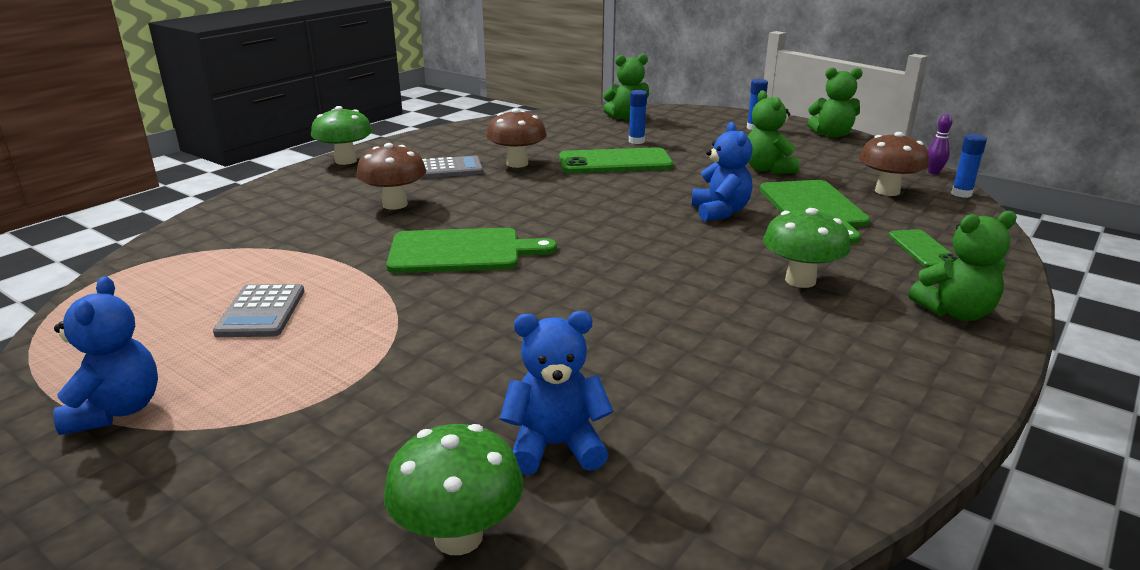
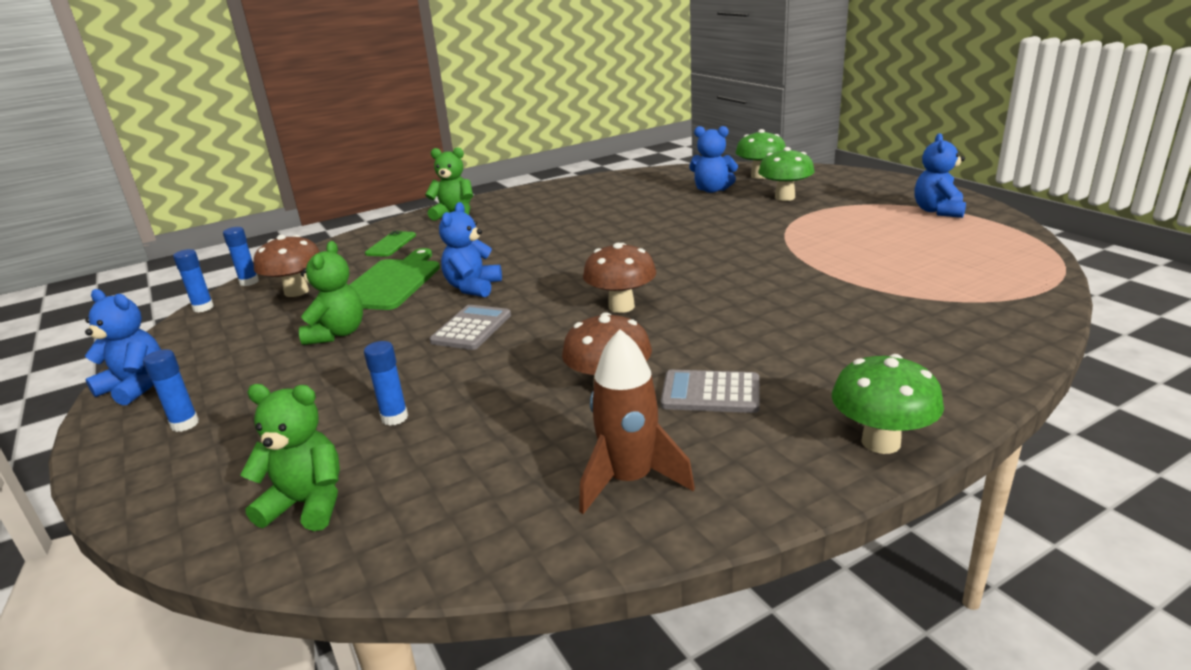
camera: 155 degrees left, 0 degrees up
grey calculator [213,284,304,337] -> grey calculator moved to [429,305,511,350]
brown mushroom [356,143,426,209] -> brown mushroom moved to [583,243,656,313]
green cutting board [386,228,557,273] -> none
green phone [559,147,673,173] -> none
green mushroom [763,208,851,288] -> green mushroom moved to [758,147,814,201]
green teddy bear [807,67,863,138] -> blue teddy bear [85,289,161,405]
purple bowling pin [928,114,952,174] -> blue glue stick [173,249,214,312]
none -> brown rocket [579,329,695,514]

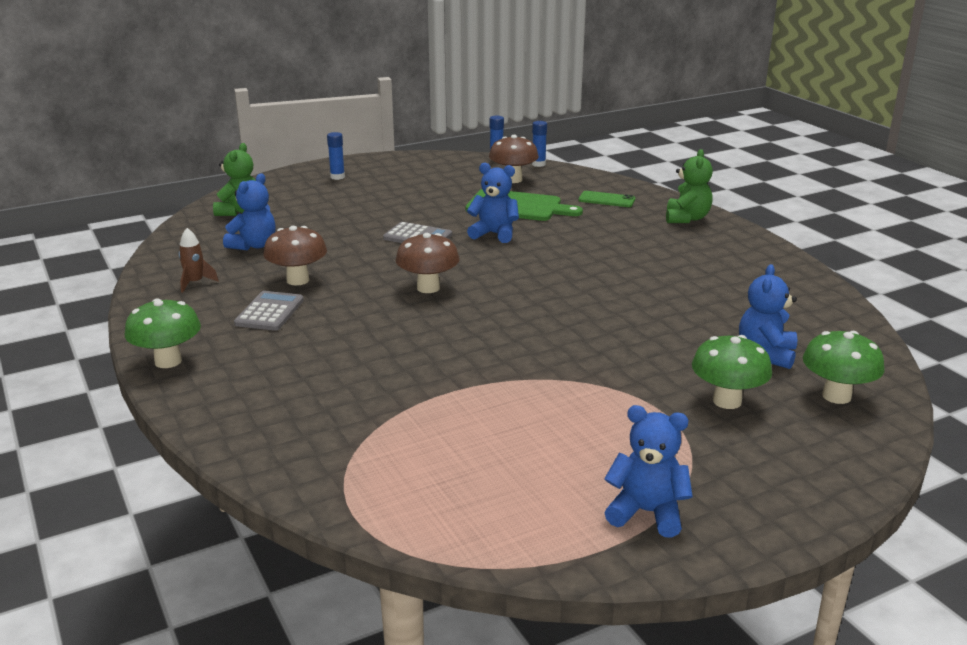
camera: 90 degrees right, 0 degrees up
blue teddy bear [85,289,161,405] -> blue teddy bear moved to [223,173,276,251]
green teddy bear [299,241,363,345] -> none
blue glue stick [364,341,408,426] -> none
brown rocket [579,329,695,514] -> brown rocket [179,228,219,293], size x0.59

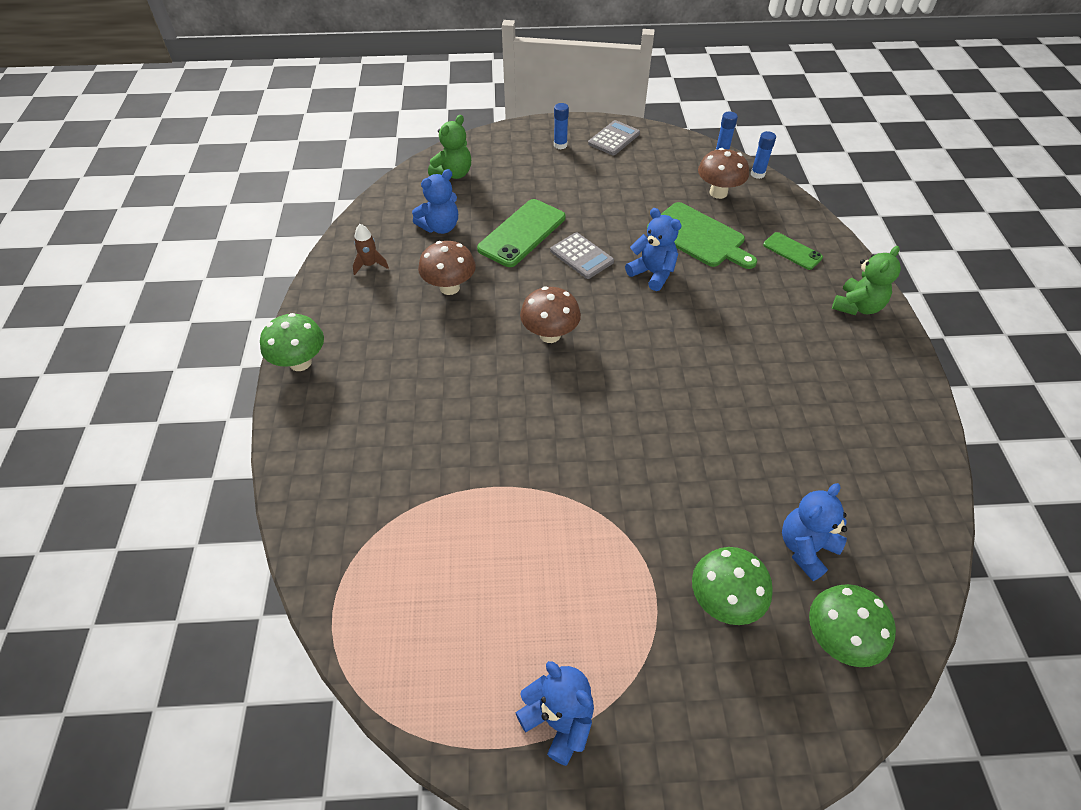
camera: 25 degrees right, 25 degrees up
grey calculator [234,291,304,331] -> grey calculator moved to [588,120,640,155]
none -> green phone [477,199,566,267]

